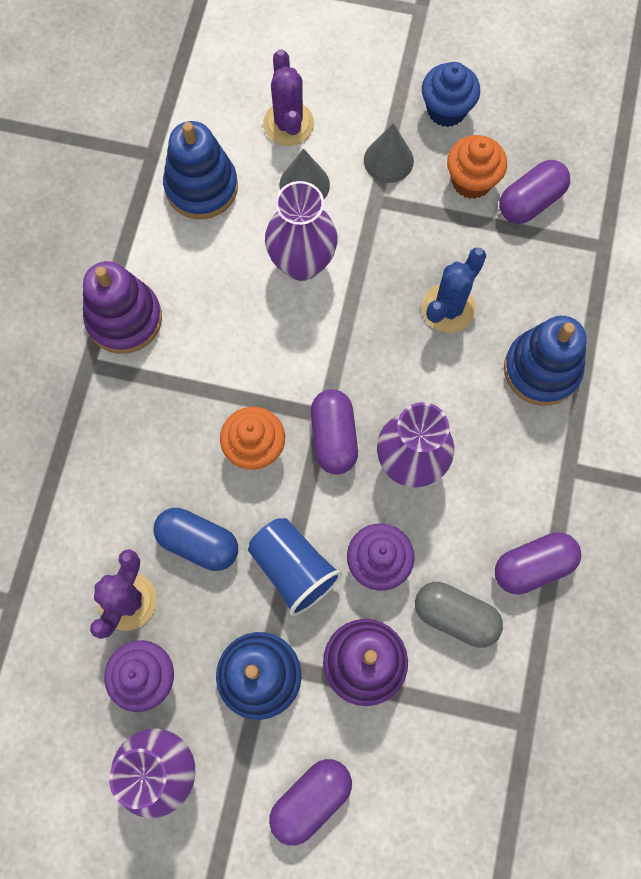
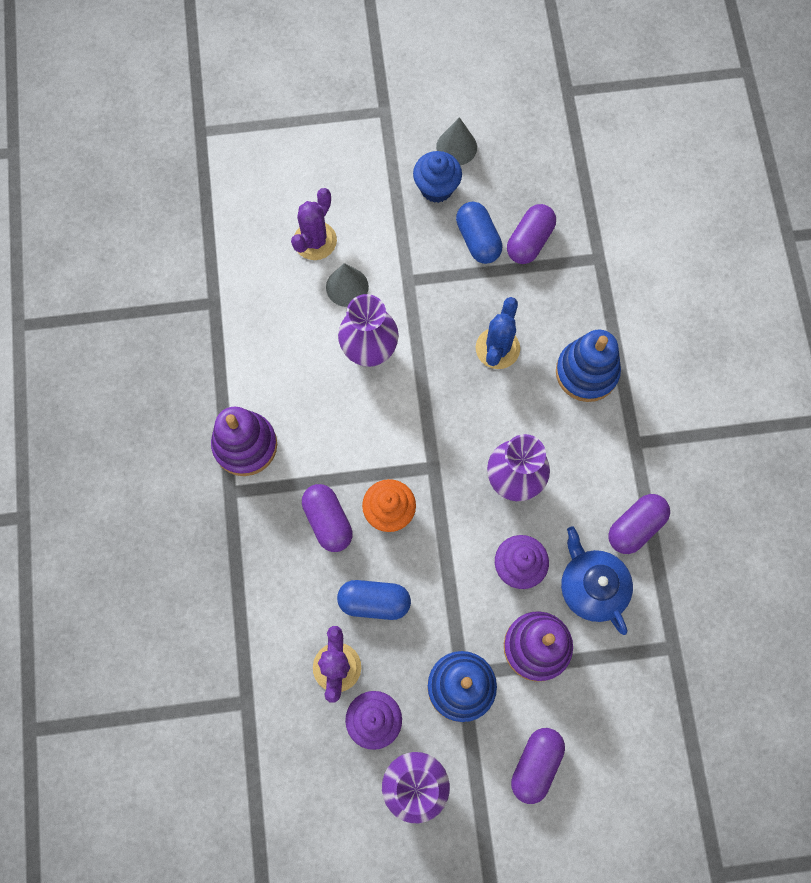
camera: 20 degrees left, 0 degrees up
blue stacking toy [163,121,238,219] -> none
blue cup [248,518,342,616] -> none
purple cactus [263,49,314,146] -> purple cactus turned 60 degrees clockwise [291,188,337,260]
purple capsule [311,389,358,475] -> purple capsule moved to [302,484,353,552]
grey cone [364,123,414,183] -> grey cone moved to [436,117,477,165]
grey capsule [415,582,503,648] -> blue teapot [561,526,633,635]
orange cupcake [447,135,507,199] -> blue capsule [456,202,502,264]

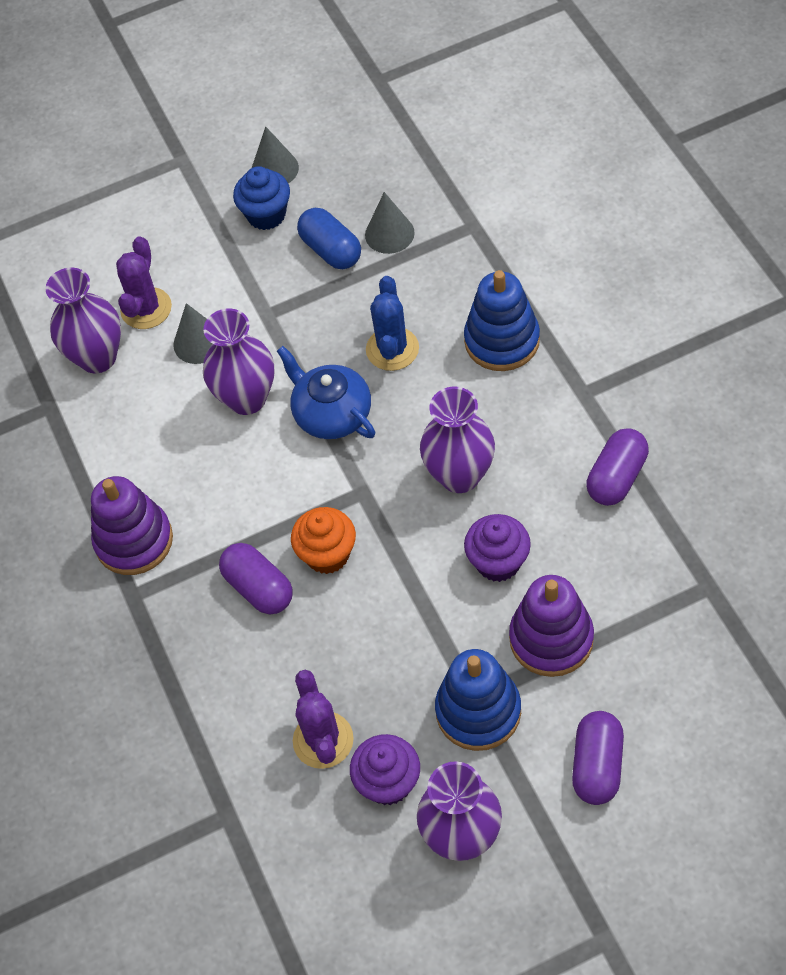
camera: 10 degrees left, 15 degrees down
blue capsule [337,580,411,620] -> none
purple capsule [507,204,556,264] -> grey cone [365,192,415,254]
blue teapot [561,526,633,635] -> blue teapot moved to [277,346,375,439]
none -> purple vase [45,267,121,373]

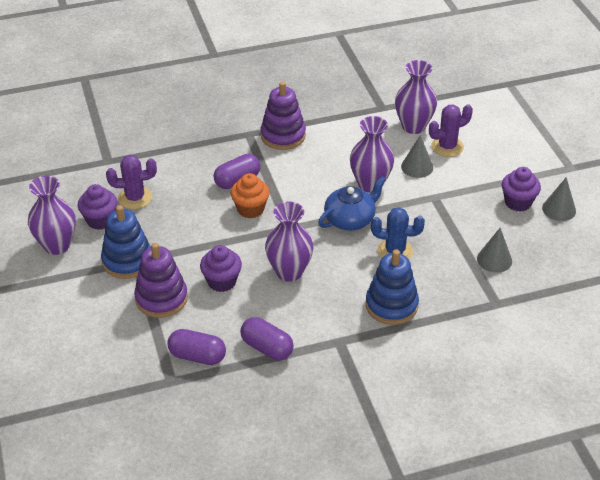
camera: 90 degrees right, 15 degrees down
purple cactus [116,236,172,329] -> purple cactus turned 45 degrees counterclockwise [429,104,473,157]
blue cupcake [233,166,290,230] -> purple cupcake [502,167,541,212]
blue capsule [297,208,361,269] -> none
purple capsule [572,711,624,805] -> purple capsule moved to [167,329,226,365]

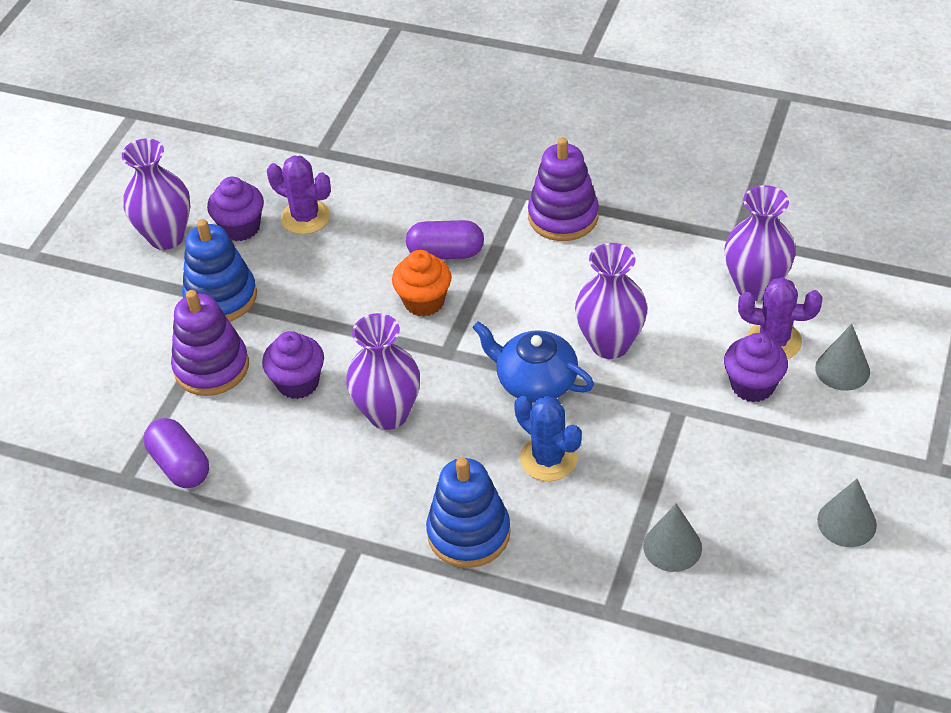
camera: 40 degrees right, 5 degrees up
purple capsule [240,317,294,360] -> none
blue teapot [318,176,386,230] -> blue teapot turned 150 degrees counterclockwise [473,321,594,403]
grey cone [401,135,433,178] -> grey cone moved to [815,324,870,391]
purple cupcake [502,167,541,212] -> purple cupcake moved to [724,333,788,402]

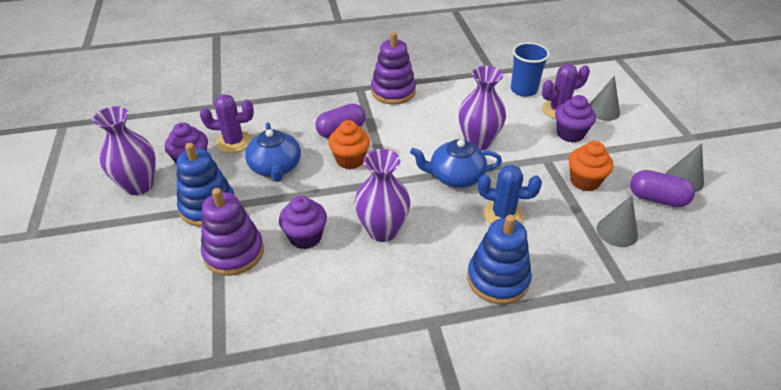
camera: 35 degrees left, 5 degrees down
purple capsule [144,418,209,488] -> purple capsule moved to [630,170,695,207]
purple vase [725,185,795,301] -> blue cup [511,42,550,97]
none -> blue teapot [245,123,301,182]
none -> orange cupcake [569,141,613,191]

